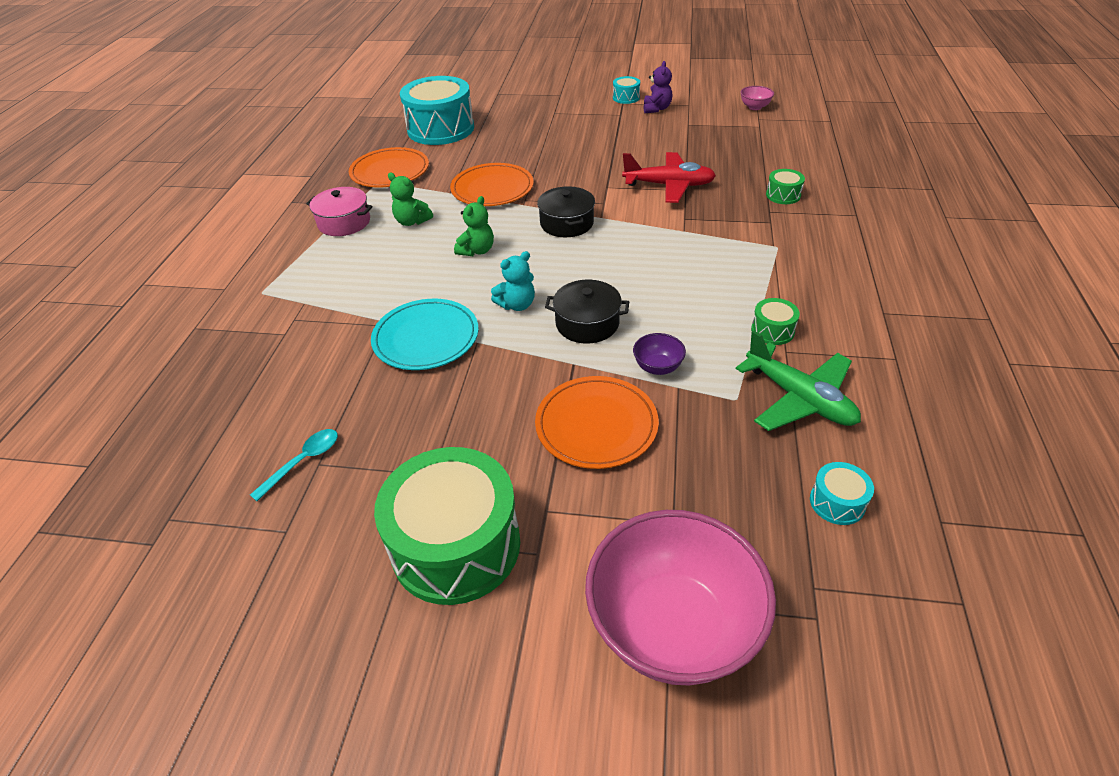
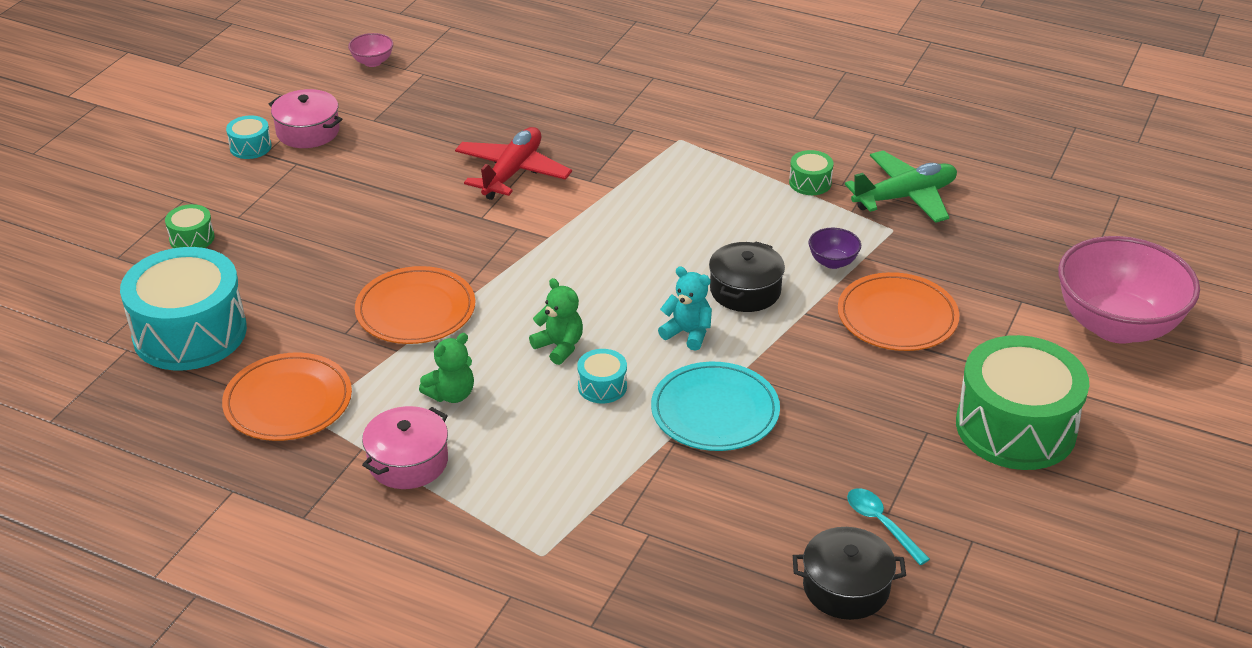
camera: 75 degrees left, 5 degrees down
turquoise teddy bear [491,251,535,311] -> turquoise teddy bear turned 45 degrees counterclockwise [658,266,712,351]
black pot [537,186,595,237] -> black pot moved to [793,527,906,620]
purple teddy bear [644,61,672,113] -> pink pot [269,89,342,148]
green drum [766,169,805,204] -> green drum moved to [165,204,215,248]
turquoise drum [810,462,874,525] -> turquoise drum moved to [577,349,627,403]

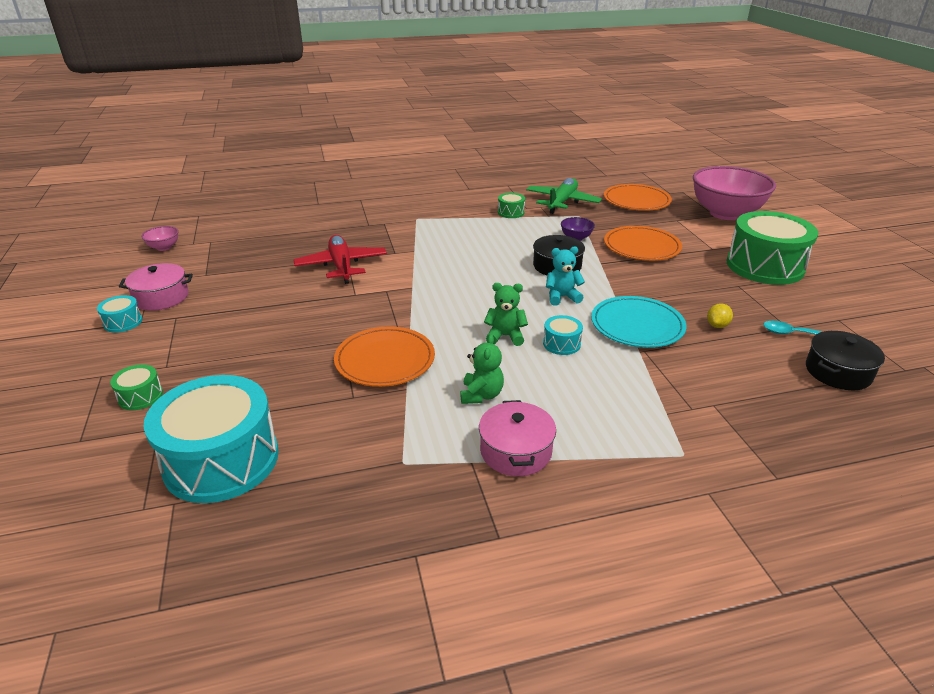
camera: 40 degrees left, 5 degrees down
orange plate [222,353,352,441] -> orange plate moved to [604,184,672,211]
none -> yellow lemon [707,303,733,328]

